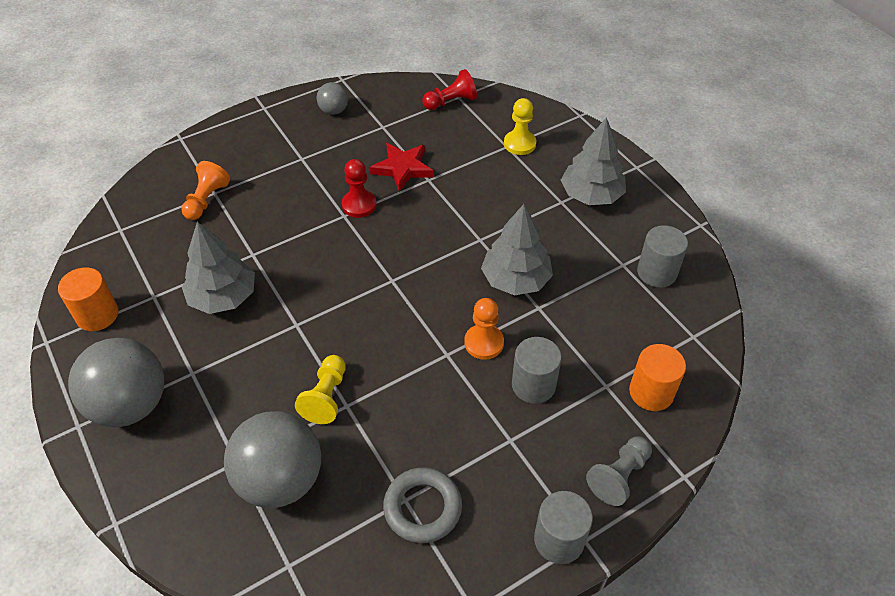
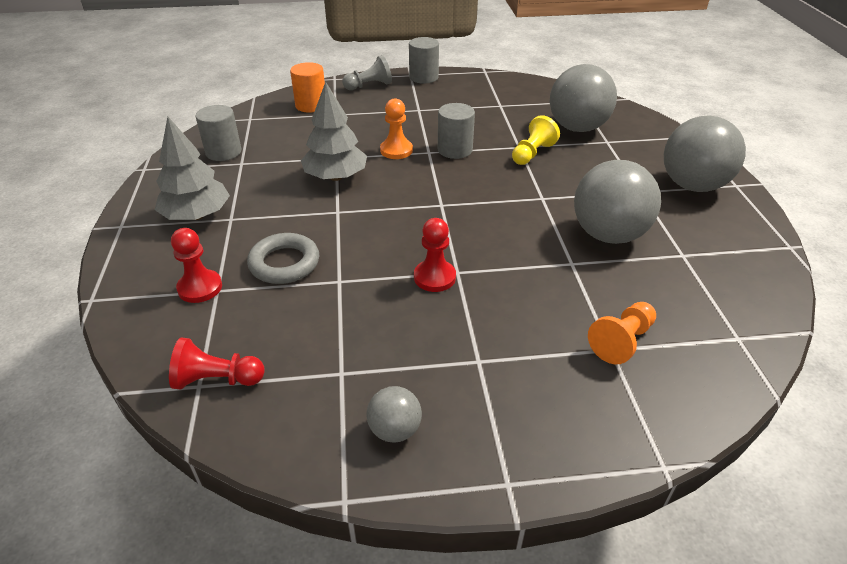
camera: 155 degrees left, 10 degrees down
orange cylinder [58,267,118,331] -> none
grey tree [182,222,255,314] -> grey ball [574,160,661,244]
red star [370,143,433,192] -> none
grey ring [383,467,462,543] -> grey ring moved to [247,233,320,284]
yellow pawn [504,98,536,155] -> red pawn [171,228,222,303]
grey cylinder [512,337,562,404] -> grey cylinder moved to [438,103,475,159]

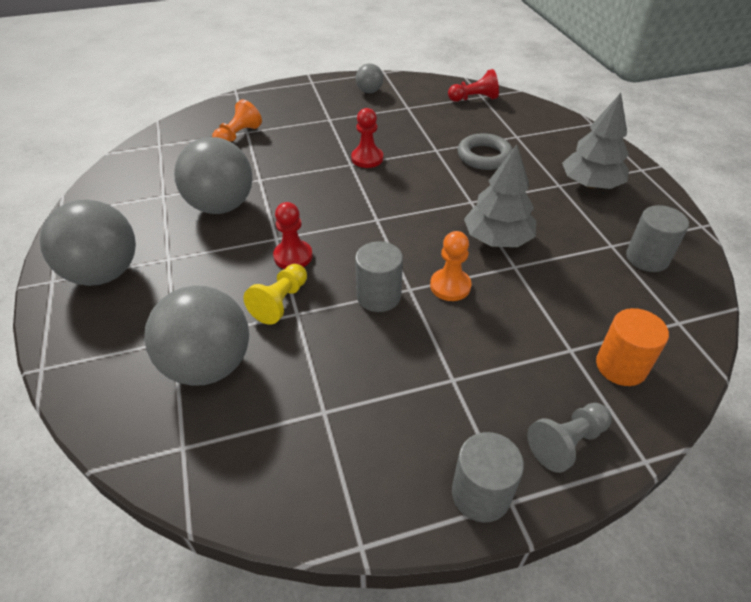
camera: 170 degrees right, 5 degrees up
red pawn [171,228,222,303] -> red pawn moved to [273,202,312,269]

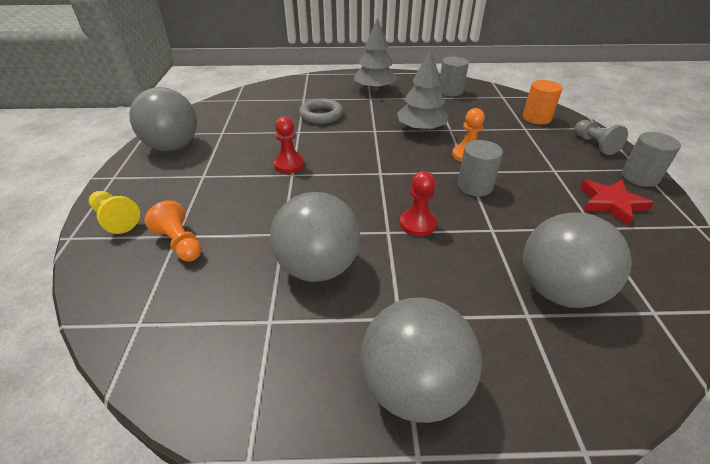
camera: 75 degrees left, 5 degrees down
yellow pawn [243,264,307,325] -> yellow pawn moved to [89,191,140,234]
grey ball [356,63,383,93] -> grey ball [129,87,197,151], size x2.05
red pawn [448,69,499,102] -> none
none -> red star [580,180,654,226]

